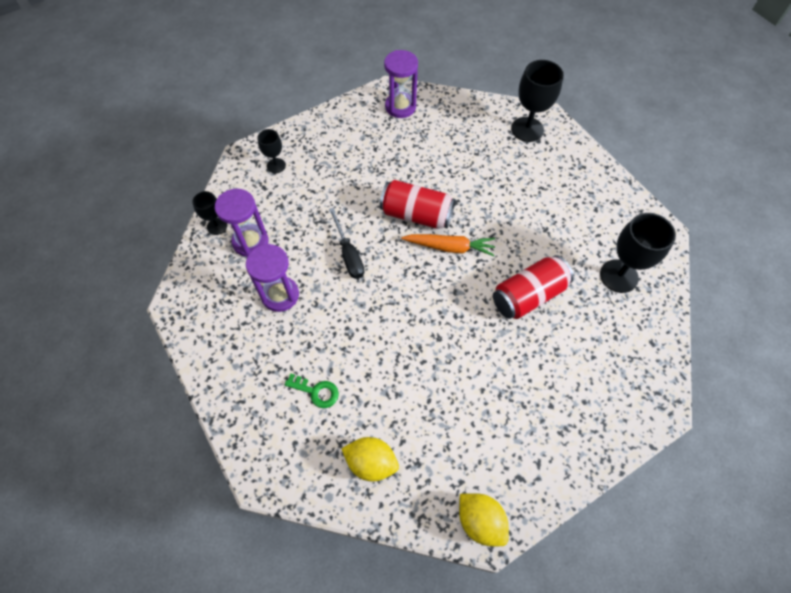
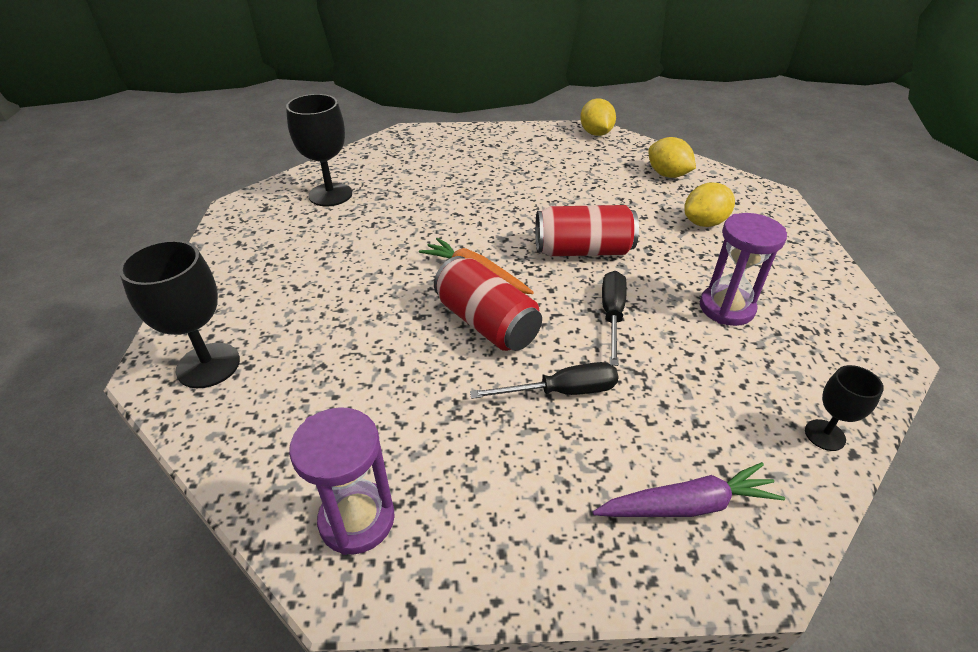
camera: 150 degrees left, 20 degrees down
purple hourglass [215,189,268,257] -> none
black goblet [257,129,286,173] -> purple carrot [592,462,785,517]
green key [284,373,339,408] -> yellow lemon [684,183,735,227]
red can [493,255,574,319] -> red can moved to [535,205,639,256]
none -> black screwdriver [470,362,619,399]

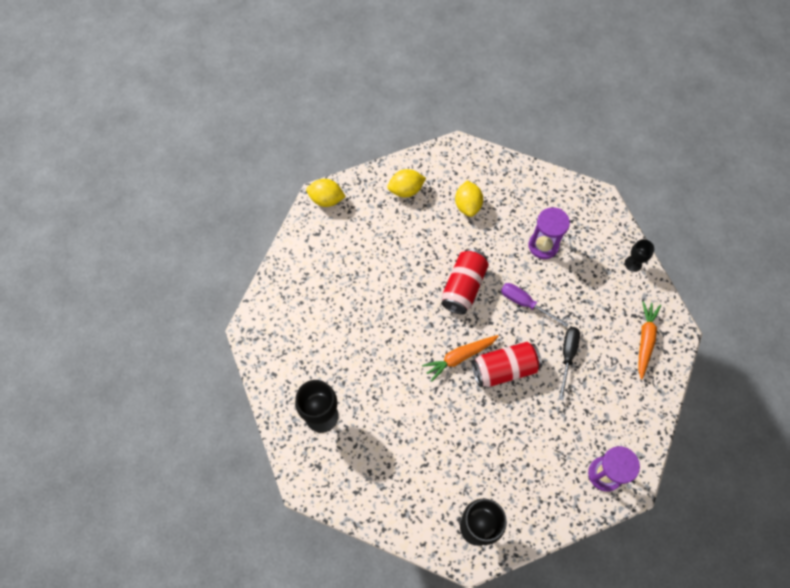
camera: 65 degrees left, 25 degrees up
purple carrot [592,462,785,517] -> orange carrot [638,301,661,379]
black screwdriver [602,271,627,366] -> purple screwdriver [501,283,569,327]

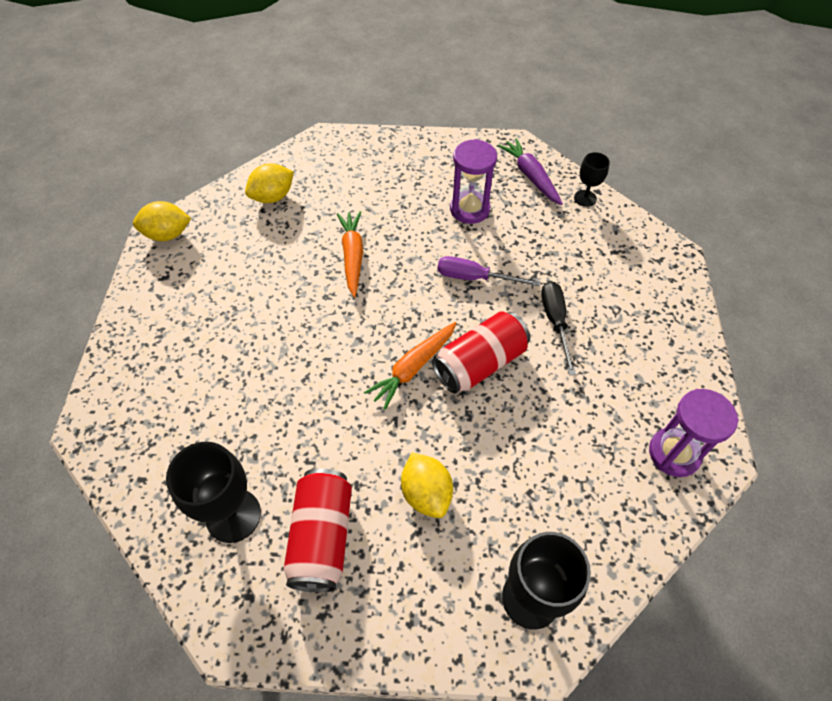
camera: 20 degrees left, 10 degrees down
red can [441,249,489,314] -> red can moved to [284,468,352,592]
yellow lemon [455,181,483,217] -> yellow lemon moved to [401,452,453,518]
orange carrot [638,301,661,379] -> orange carrot moved to [337,211,363,297]
none -> purple carrot [498,138,563,205]

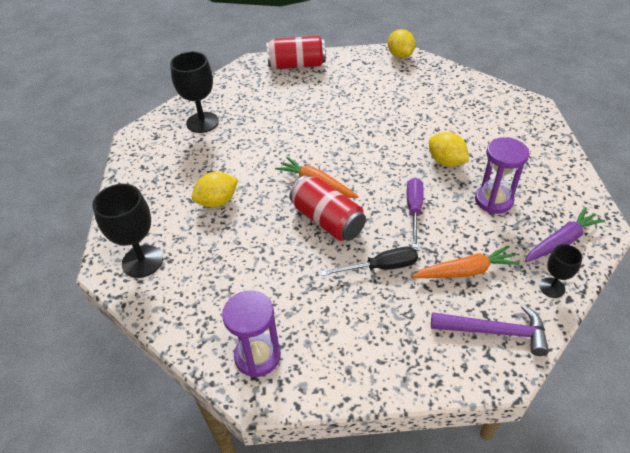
camera: 85 degrees right, 10 degrees down
yellow lemon [245,163,294,203] -> yellow lemon moved to [429,132,469,167]
red can [284,468,352,592] -> red can moved to [266,36,326,69]
orange carrot [337,211,363,297] -> orange carrot moved to [412,246,520,278]
none -> purple hammer [431,305,549,356]

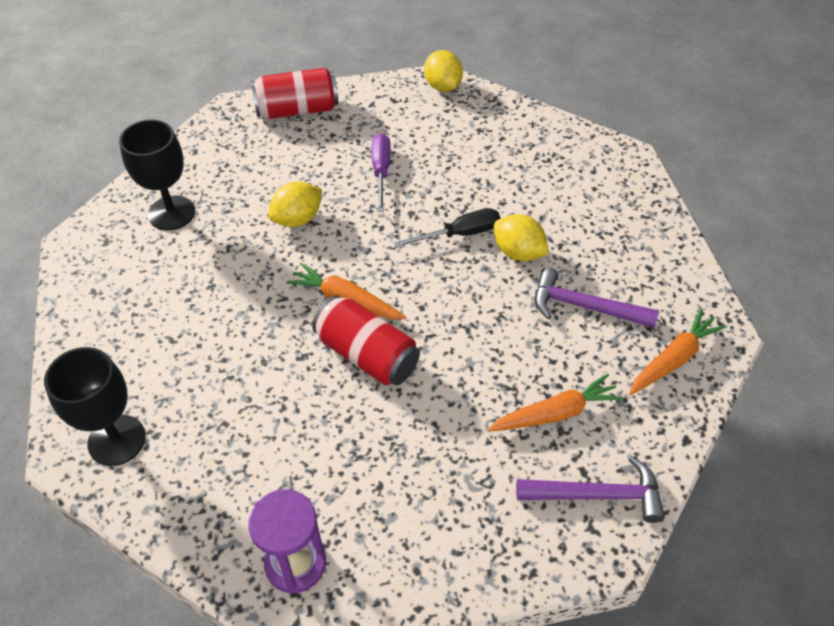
camera: 10 degrees left, 5 degrees up
yellow lemon [192,172,238,207] -> yellow lemon moved to [268,181,322,227]
black screwdriver [321,247,418,276] -> black screwdriver moved to [393,208,500,248]
purple screwdriver [407,178,424,248] -> purple screwdriver moved to [371,134,391,212]
purple hourglass [475,137,529,214] -> purple hammer [535,267,659,328]
purple carrot [525,207,605,262] -> orange carrot [629,309,726,395]
black goblet [540,244,582,298] -> none

